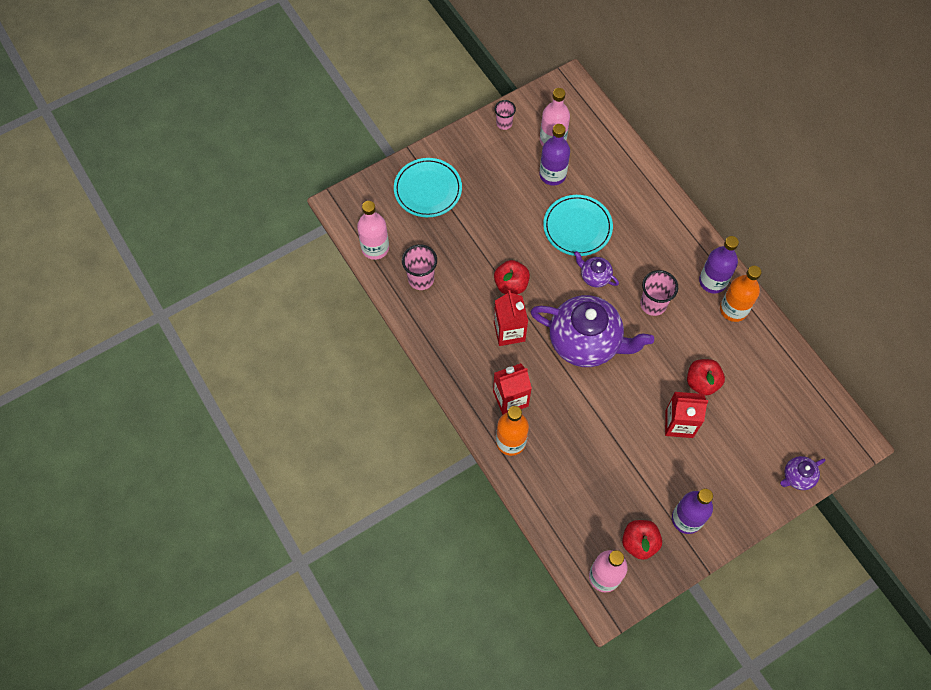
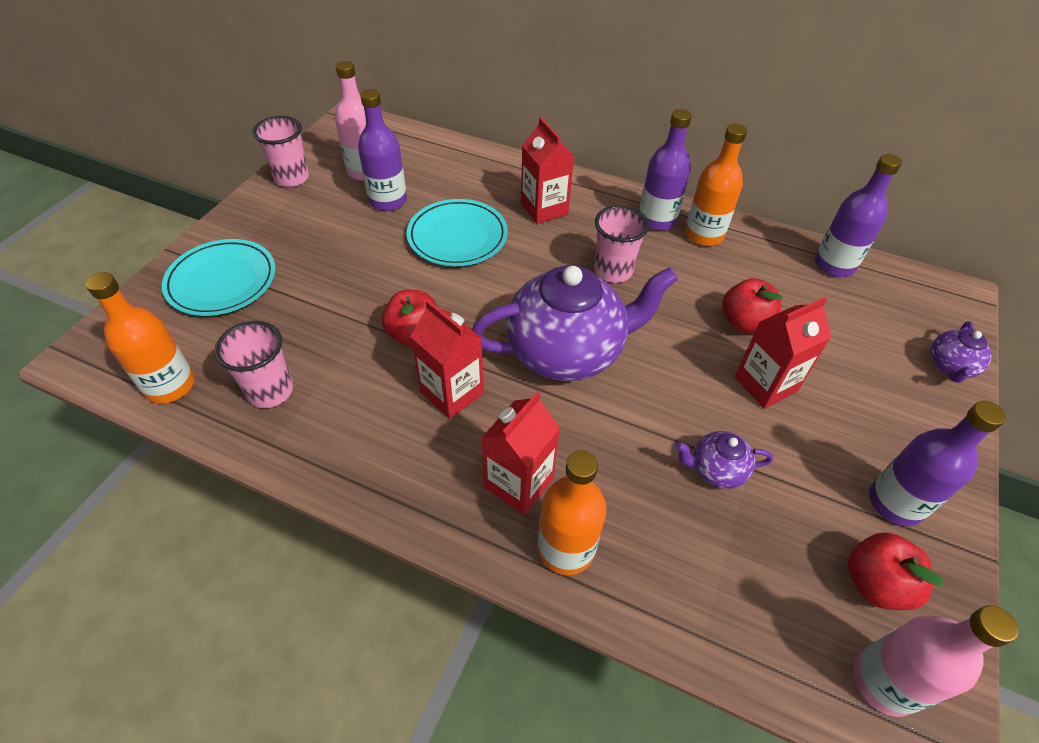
camera: 35 degrees left, 15 degrees down
pink bottle [357,201,389,260] -> orange bottle [86,272,195,403]
pink cup [495,100,516,130] -> pink cup [252,116,309,187], size x1.54
purple teapot [574,251,619,287] -> purple teapot moved to [675,431,773,489]
none -> red carton [521,117,574,224]
none -> purple bottle [815,154,902,277]

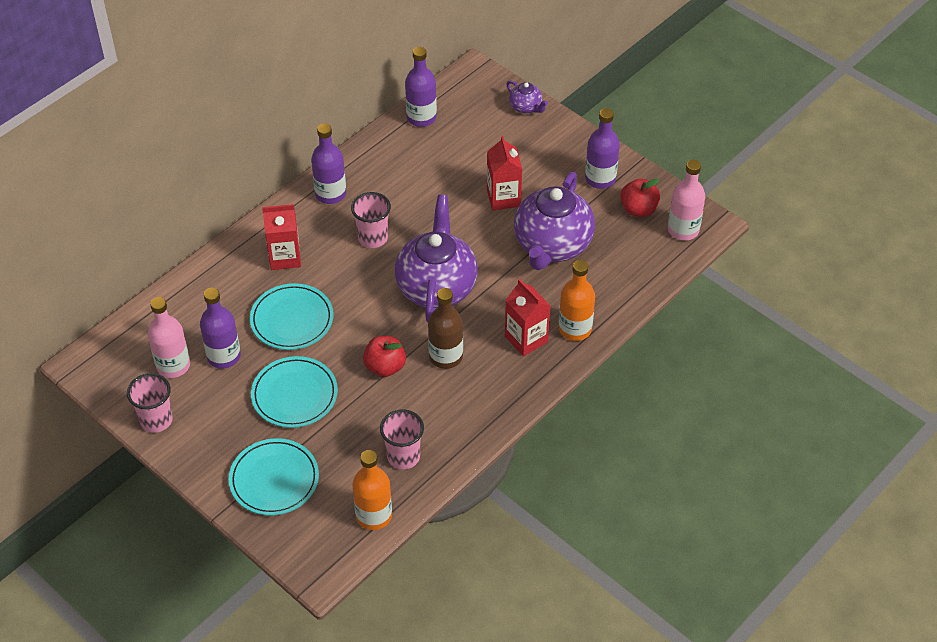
camera: 70 degrees left, 0 degrees up
red carton [410,300,484,419] -> brown bottle [428,288,463,369]
purple teapot [675,431,773,489] -> purple teapot [514,172,595,270], size x2.25
orange bottle [685,124,747,246] -> none
red apple [722,278,783,333] -> none
none -> turquoise plate [251,356,338,428]

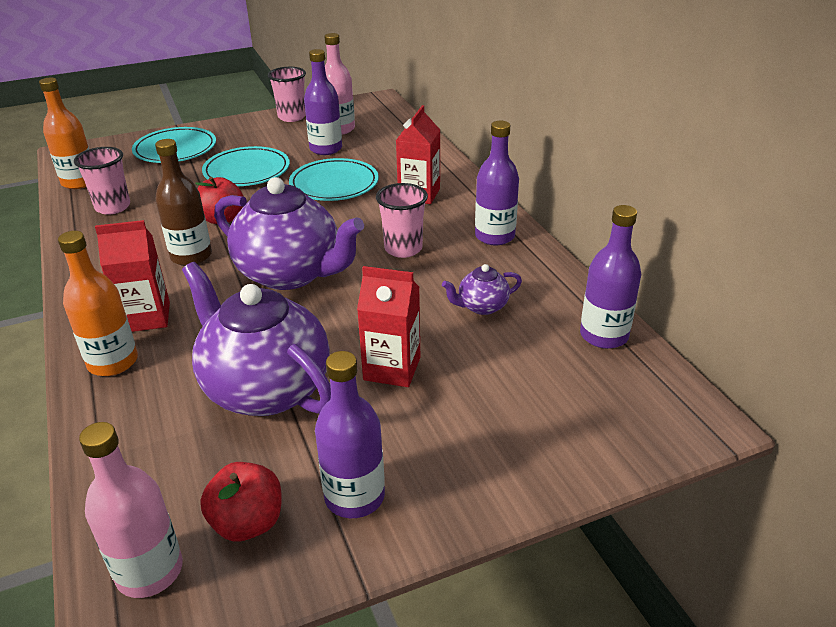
camera: 115 degrees right, 15 degrees down
purple teapot [506,81,548,114] -> purple teapot moved to [442,264,522,315]

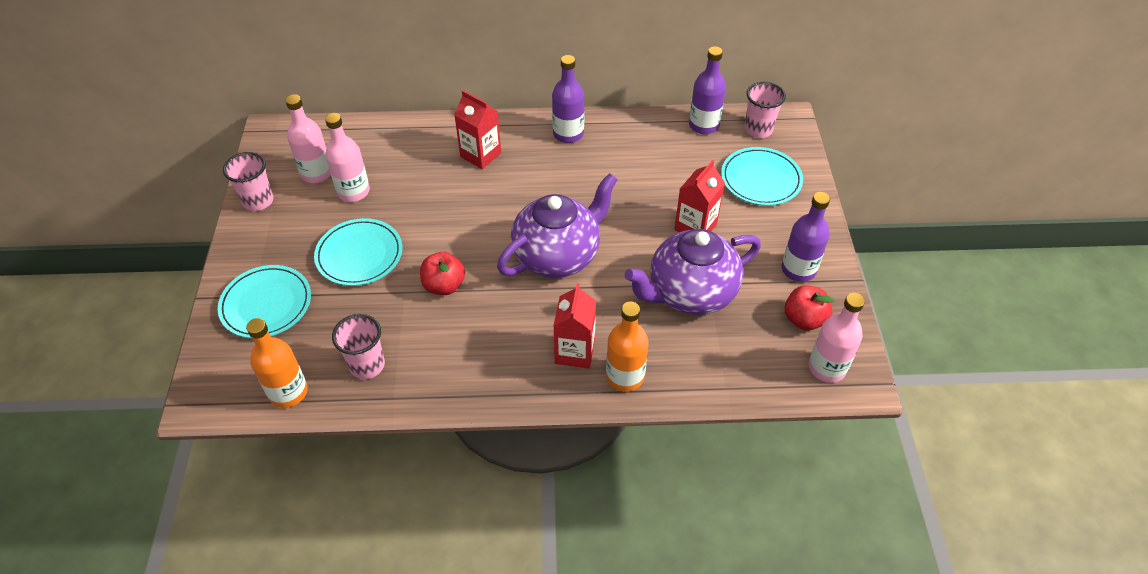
camera: 70 degrees left, 15 degrees up
brown bottle [155,139,212,266] -> none
turquoise plate [289,158,379,201] -> turquoise plate moved to [721,147,803,206]
purple bottle [304,49,342,155] -> pink bottle [325,113,370,202]
pink cup [376,183,428,258] -> pink cup moved to [744,82,786,138]
purple teapot [442,264,522,315] -> none

